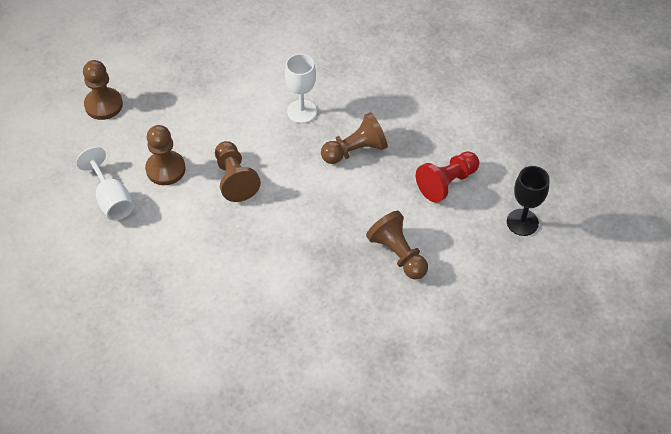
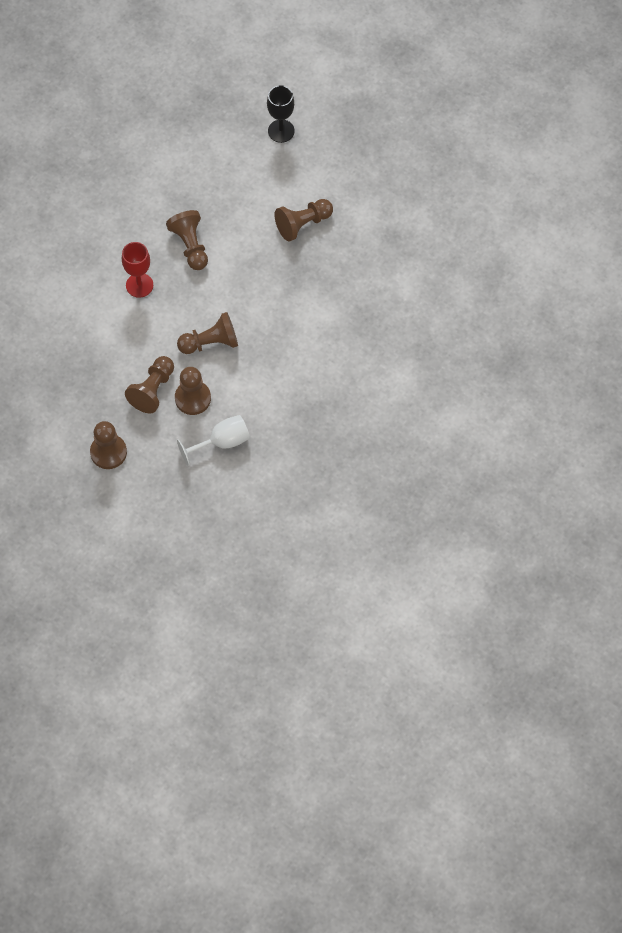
camera: 85 degrees left, 10 degrees up
white goblet [285,54,317,123] -> red goblet [122,242,153,298]
red pawn [416,151,479,203] -> none
none -> brown pawn [125,356,174,413]

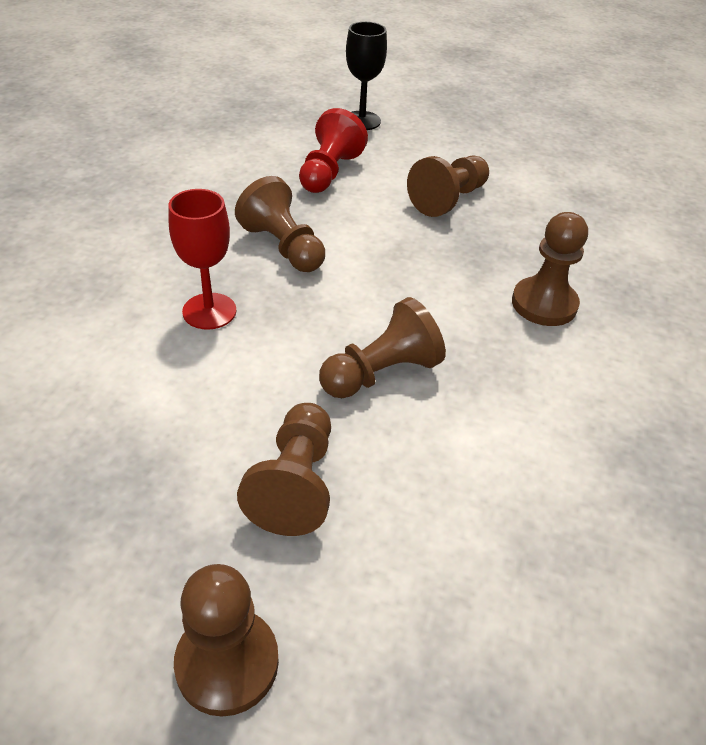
camera: 20 degrees left, 20 degrees down
brown pawn [175,367,211,415] -> brown pawn moved to [512,212,588,326]
white goblet [177,415,250,466] -> none
none -> red pawn [299,108,368,193]

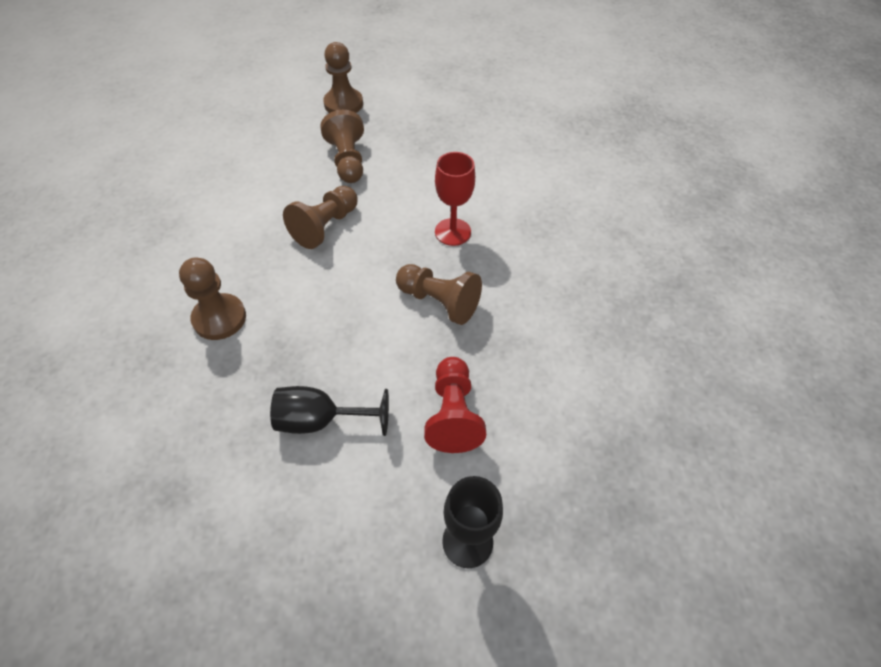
camera: 160 degrees right, 10 degrees up
brown pawn [407,155,489,217] -> black goblet [270,386,389,436]

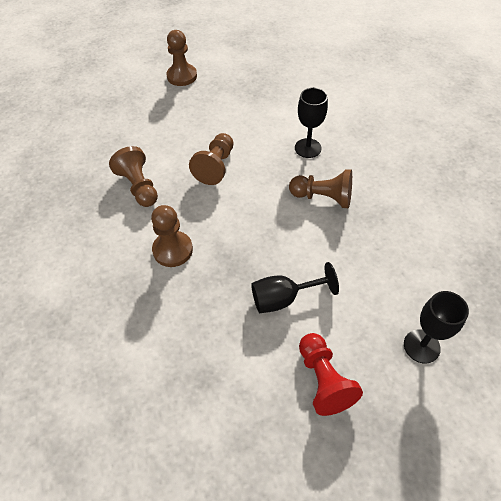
camera: 15 degrees left, 0 degrees up
brown pawn [320,110,364,183] -> brown pawn moved to [109,146,158,207]
red pawn [425,357,486,453] -> red pawn moved to [299,333,363,416]
red goblet [435,152,475,246] -> black goblet [295,88,328,158]

